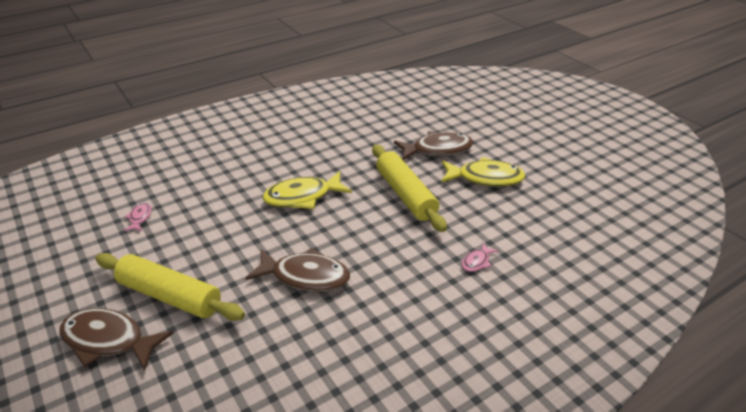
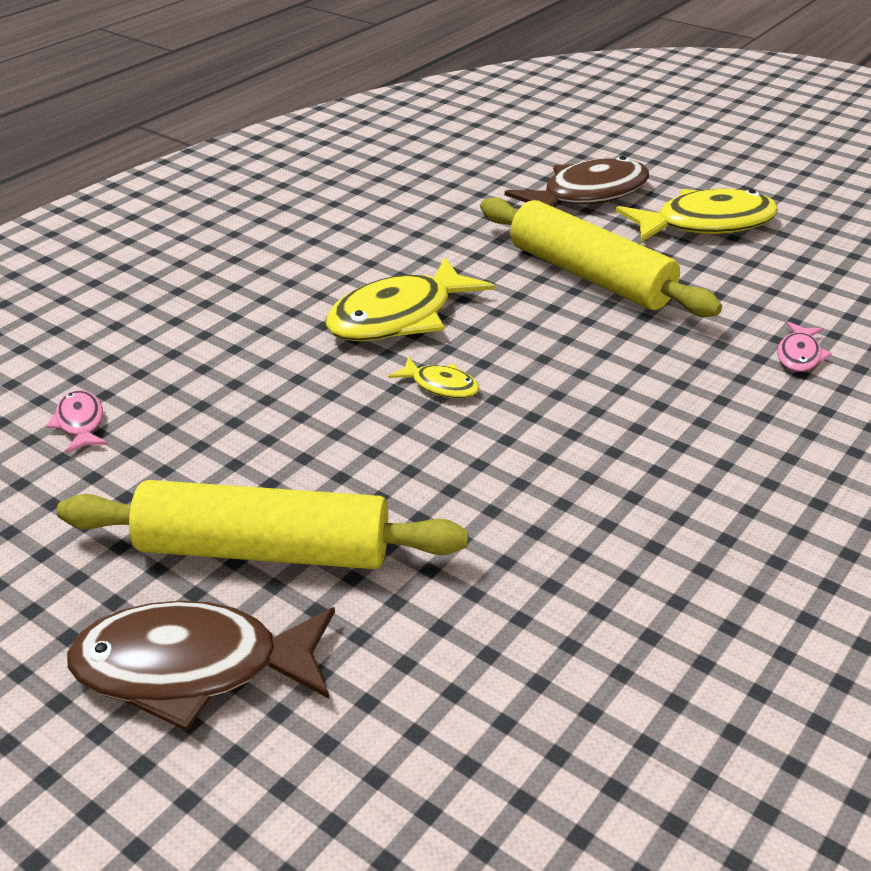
camera: 20 degrees left, 0 degrees up
brown fish [245,248,350,292] -> none
none -> yellow fish [388,357,479,398]

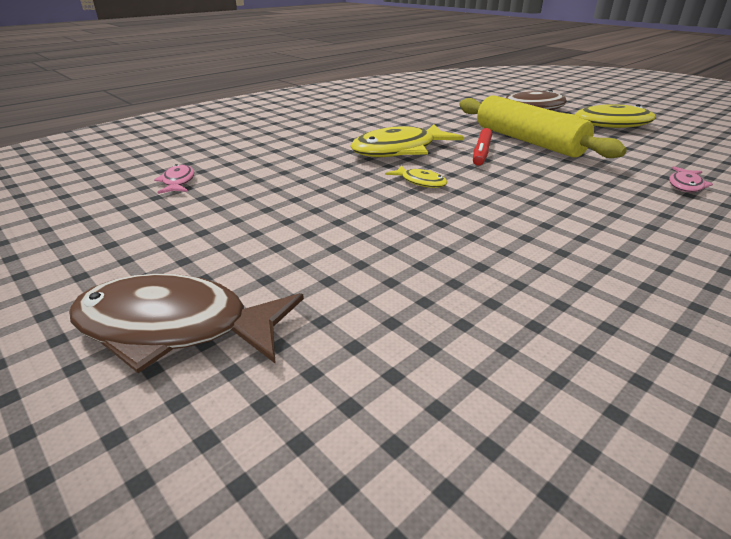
camera: 10 degrees right, 5 degrees down
yellow rolling pin [57,480,468,569] -> none
none -> red marker [473,128,492,166]

